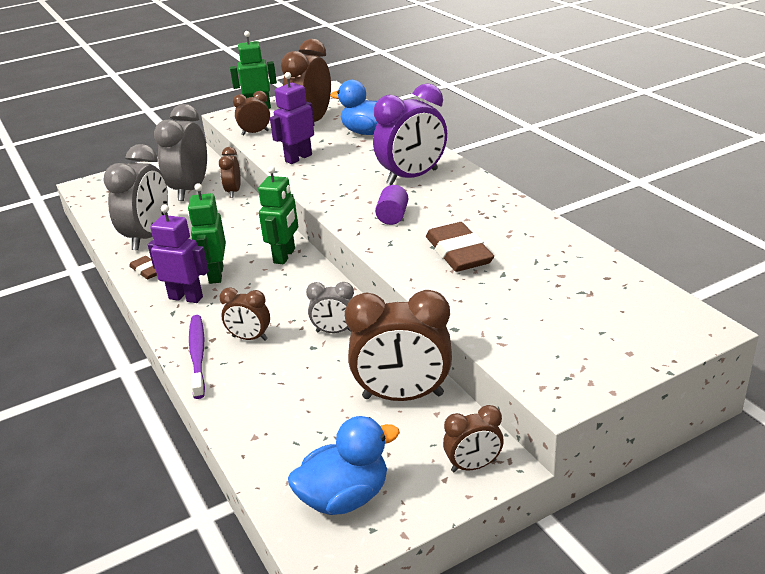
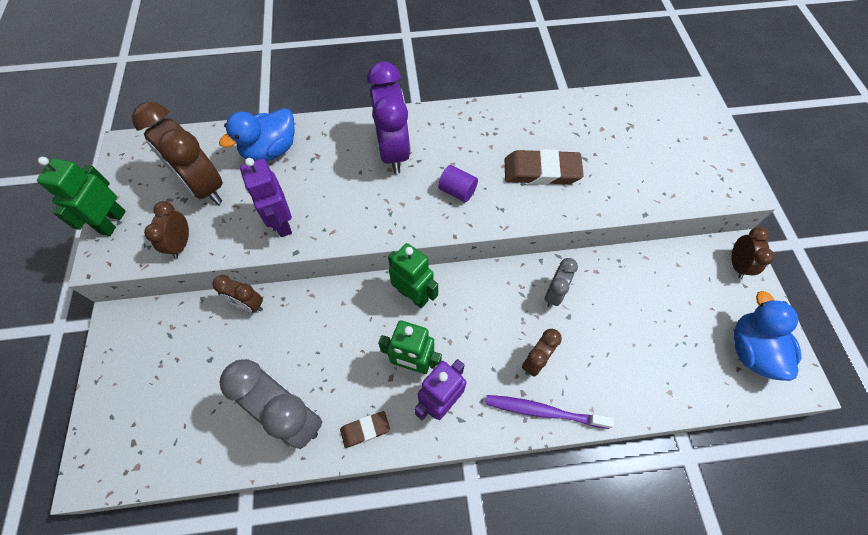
camera: 70 degrees left, 30 degrees up
grey clock [154,104,207,201] -> none
brown clock [345,290,452,401] -> none

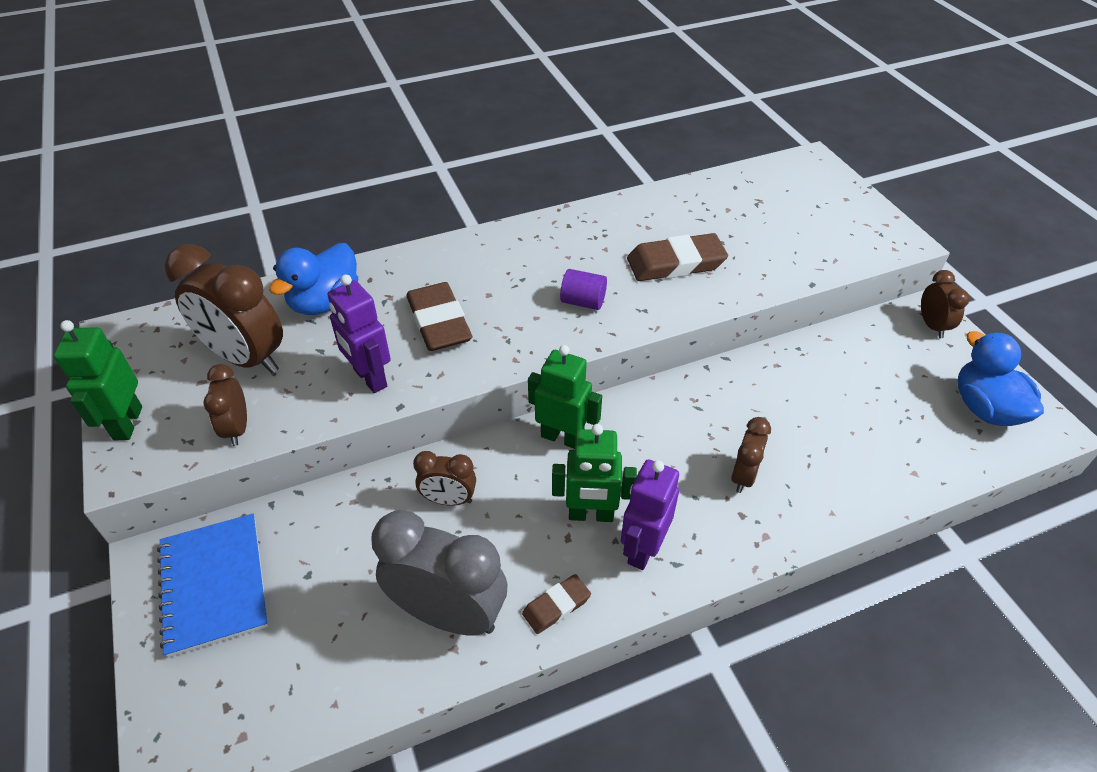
camera: 15 degrees left, 15 degrees down
brown clock [212,275,263,312] -> brown clock moved to [413,451,476,506]
purple clock [367,61,411,174] -> none
purple toothbrush [485,395,614,429] -> none
grey clock [545,258,578,308] -> none
none -> blue notebook [157,514,268,657]
none -> brown eraser [406,282,472,351]

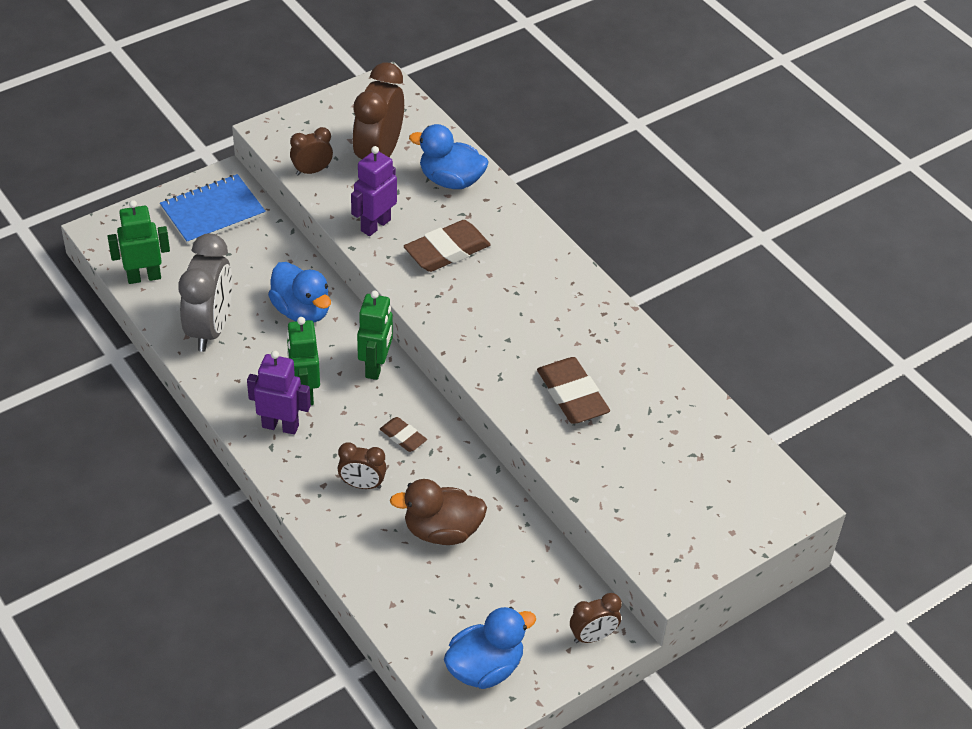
camera: 75 degrees right, 0 degrees up
green robot [54,320,142,441] -> green robot moved to [107,200,170,284]
brown clock [413,451,476,506] -> blue duck [268,262,331,322]
brown eraser [522,574,591,634] -> brown eraser moved to [380,417,427,452]
purple cylinder [560,269,607,310] -> none
none -> brown duck [390,479,487,545]

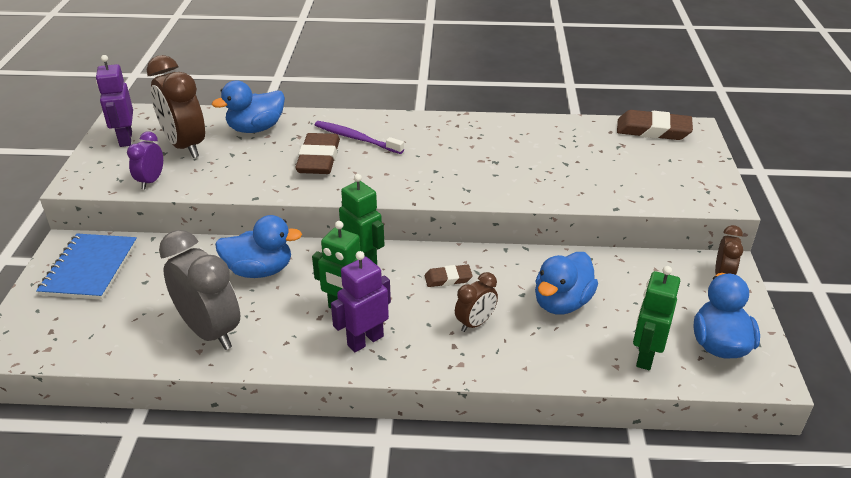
camera: 50 degrees left, 10 degrees down
green robot [107,200,170,284] -> green robot moved to [633,266,680,370]
brown clock [290,127,333,175] -> purple clock [127,131,163,189]
purple robot [351,146,397,236] -> purple robot moved to [96,55,133,147]
brown duck [390,479,487,545] -> blue duck [535,252,598,315]
brown eraser [537,357,610,424] -> brown eraser moved to [617,110,693,140]
none -> purple toothbrush [315,121,404,154]

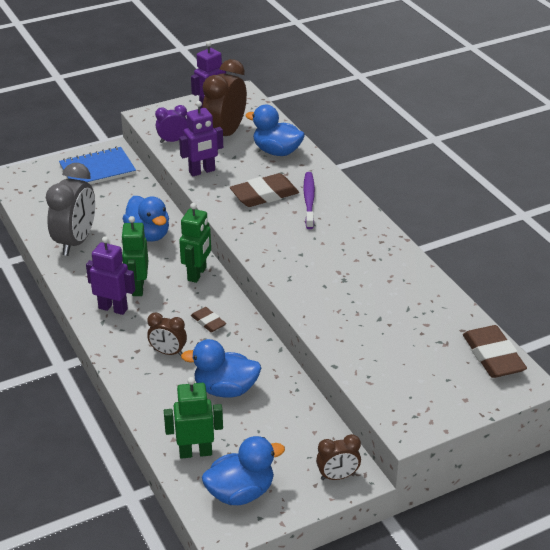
camera: 60 degrees right, 0 degrees up
none -> purple robot [179,101,223,176]

